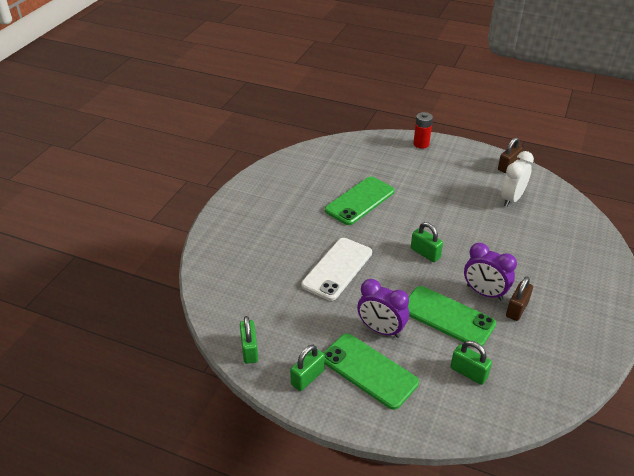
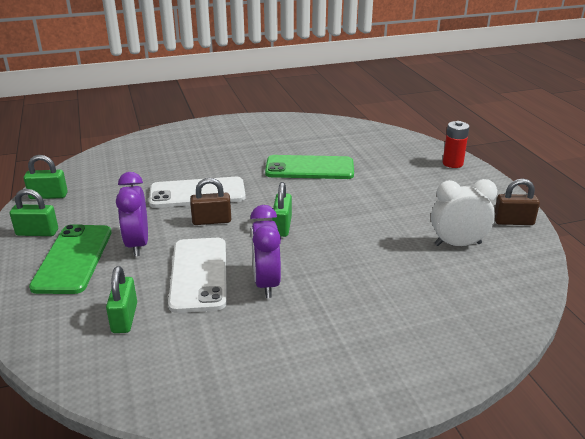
camera: 50 degrees right, 10 degrees down
green padlock [240,316,258,364] -> green padlock turned 45 degrees clockwise [24,155,68,199]
green phone [408,286,496,348] -> white phone [168,238,227,313]
brown padlock [506,277,533,321] -> brown padlock moved to [190,178,231,225]

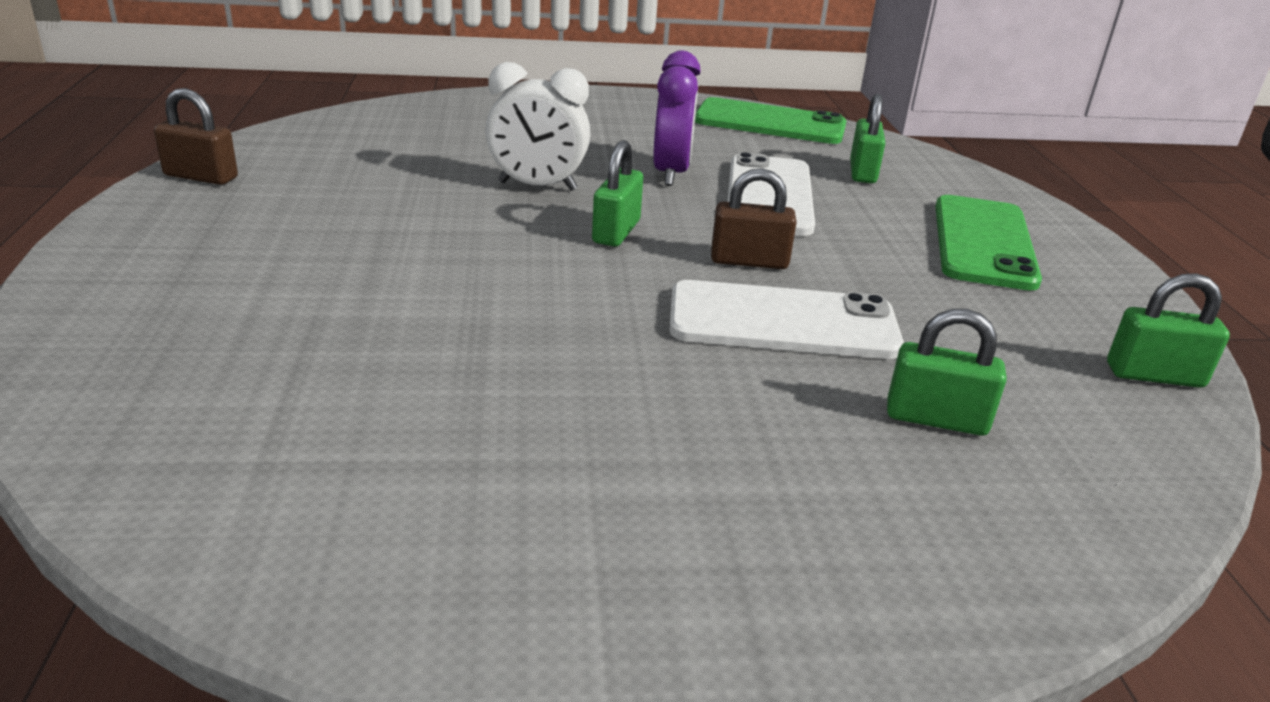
camera: 170 degrees left, 0 degrees up
green padlock [10,189,58,236] -> green padlock moved to [887,309,1007,436]
purple clock [116,172,148,256] -> none
green phone [265,155,354,179] -> green phone moved to [695,97,846,144]
white clock [431,179,497,246] -> white clock moved to [485,62,590,191]
red battery [443,121,469,168] -> none

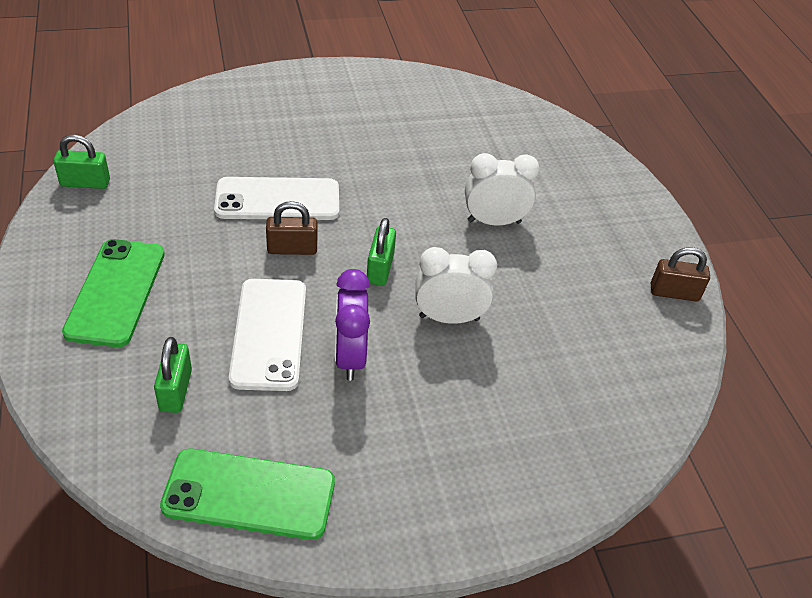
camera: 170 degrees right, 15 degrees up
green padlock [887,309,1007,436] -> none
none -> white clock [465,153,540,226]

